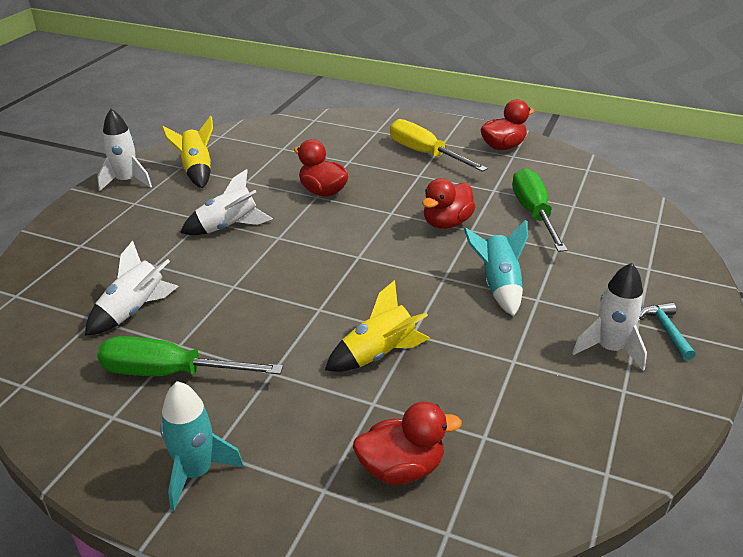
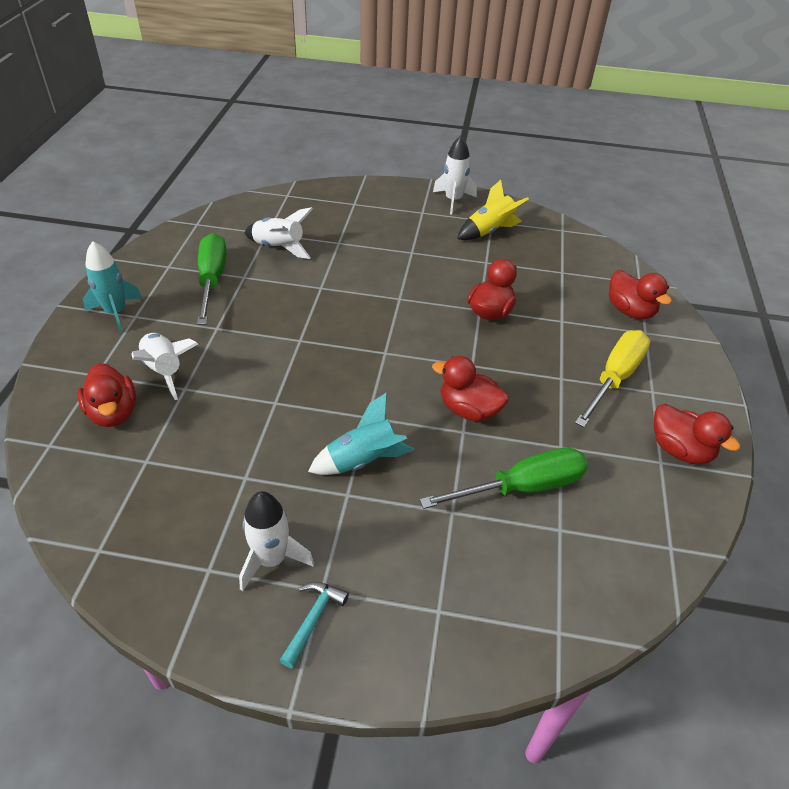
camera: 75 degrees right, 10 degrees up
white rocket [180,169,273,235] -> white rocket moved to [132,333,198,400]
yellow rocket [325,280,430,372] -> none
turquoise hammer [639,302,695,360] -> turquoise hammer turned 45 degrees counterclockwise [279,582,349,668]
none -> red duck [609,270,672,319]

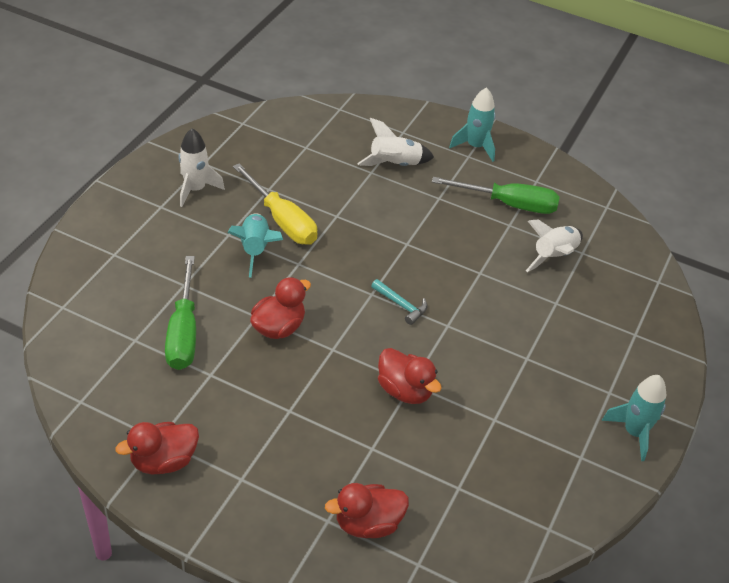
camera: 105 degrees right, 0 degrees up
red duck [77,363,136,427] -> none
turquoise hammer [279,582,349,668] -> turquoise hammer moved to [371,279,428,325]
white rocket [433,136,477,215] -> turquoise rocket [602,375,666,461]
yellow rocket [457,180,529,240] -> none
yellow screwdriver [575,330,650,428] -> yellow screwdriver moved to [233,163,318,245]

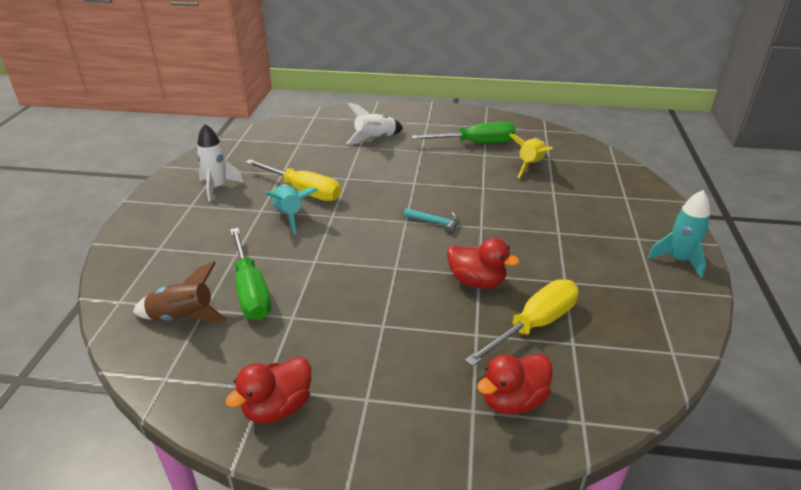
camera: 15 degrees left, 10 degrees down
red duck [250,277,311,339] -> none
turquoise rocket [449,87,496,162] -> none
white rocket [526,219,583,272] -> yellow rocket [509,134,553,178]
none -> brown rocket [133,262,228,323]
none -> yellow screwdriver [465,279,579,367]

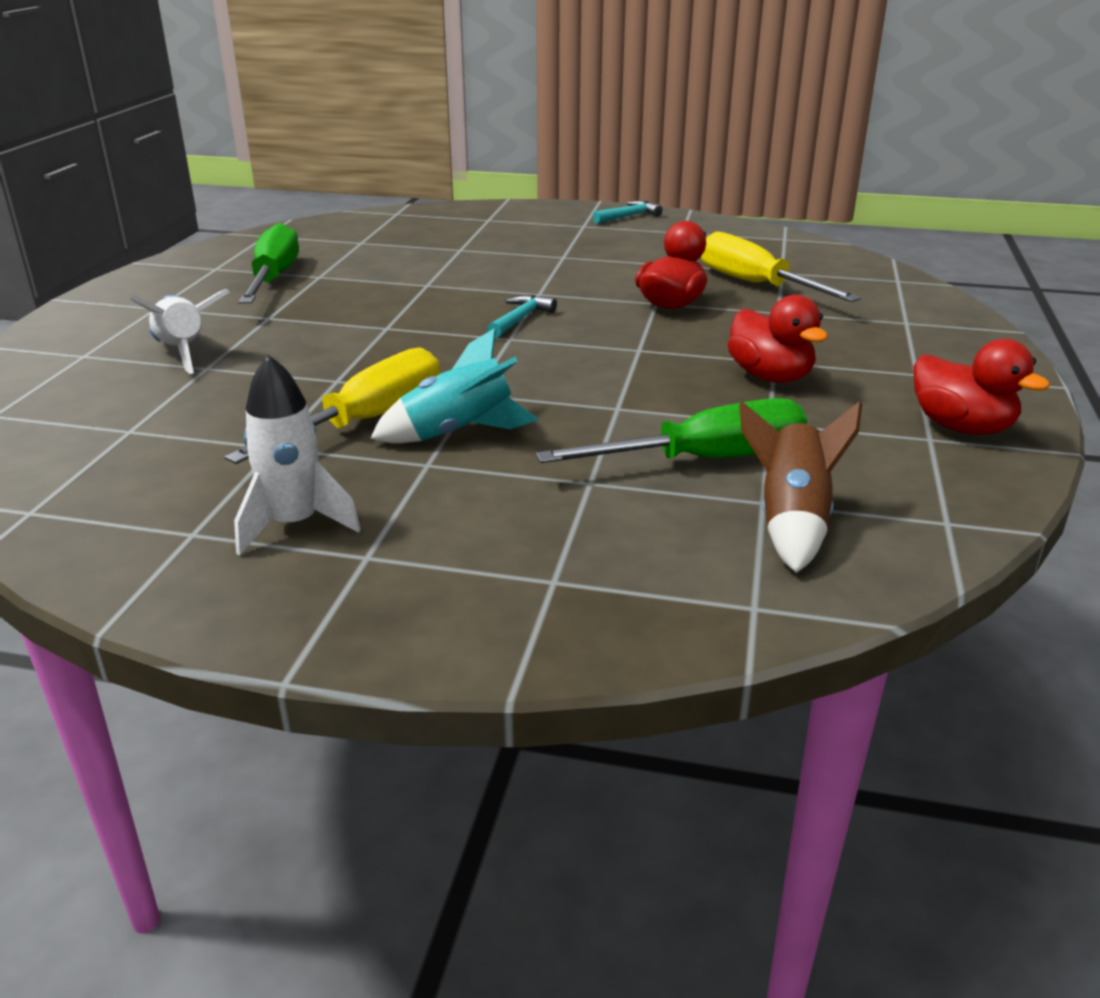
camera: 85 degrees left, 5 degrees down
red duck [477,354,552,415] -> red duck moved to [728,295,828,383]
yellow rocket [509,134,553,178] -> none
turquoise rocket [647,190,710,278] -> turquoise hammer [593,201,663,224]

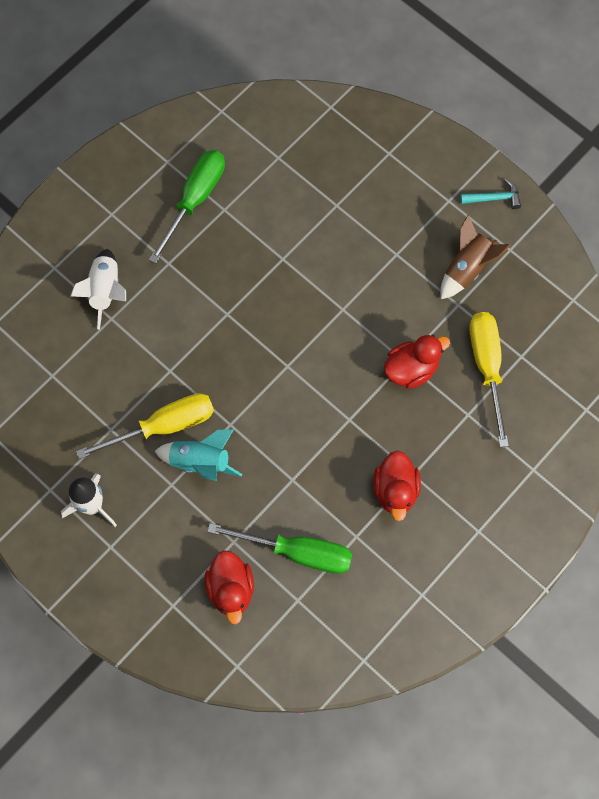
camera: 30 degrees right, 40 degrees up
turquoise hammer [487,295,557,338] -> none
brown rocket [739,401,863,573] -> brown rocket moved to [440,215,511,299]
red duck [914,339,1050,435] -> red duck moved to [205,550,254,624]

